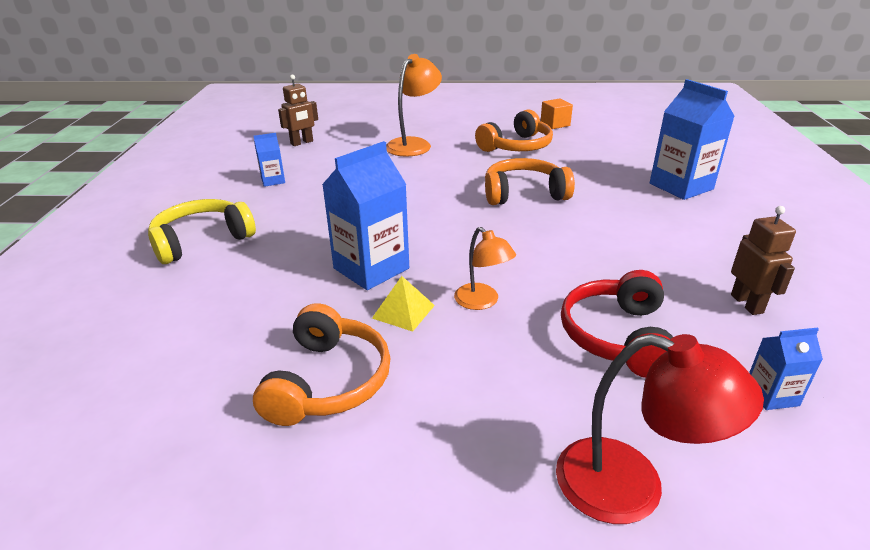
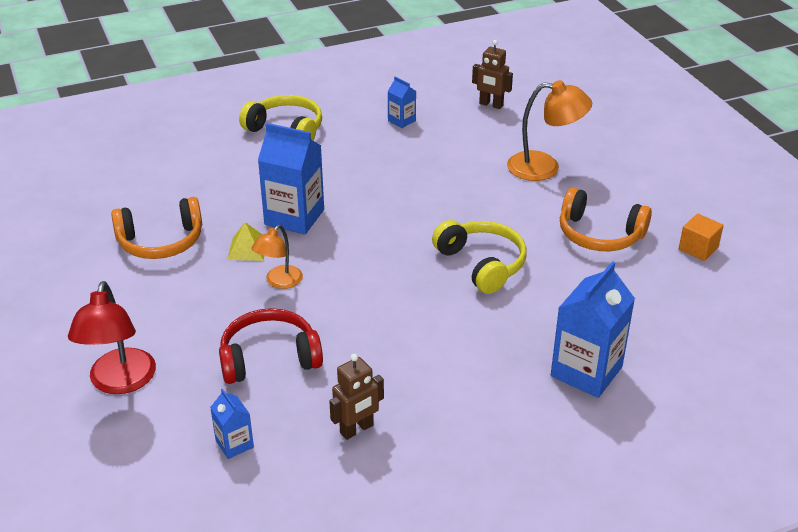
camera: 65 degrees right, 5 degrees up
orange headphones [485,158,575,205] -> yellow headphones [432,220,527,294]

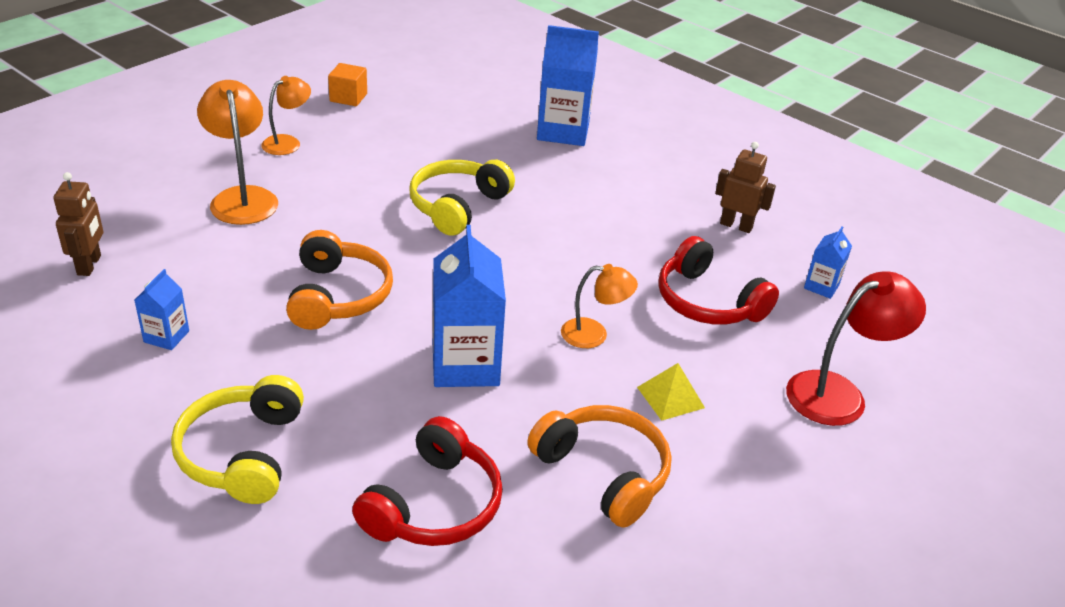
camera: 120 degrees left, 0 degrees up
yellow pyramid [227,222,264,261] -> yellow pyramid moved to [637,363,705,421]
orange headphones [560,188,652,251] -> orange headphones moved to [286,230,393,330]
none -> orange lamp [261,76,311,155]
none -> red headphones [352,416,503,546]

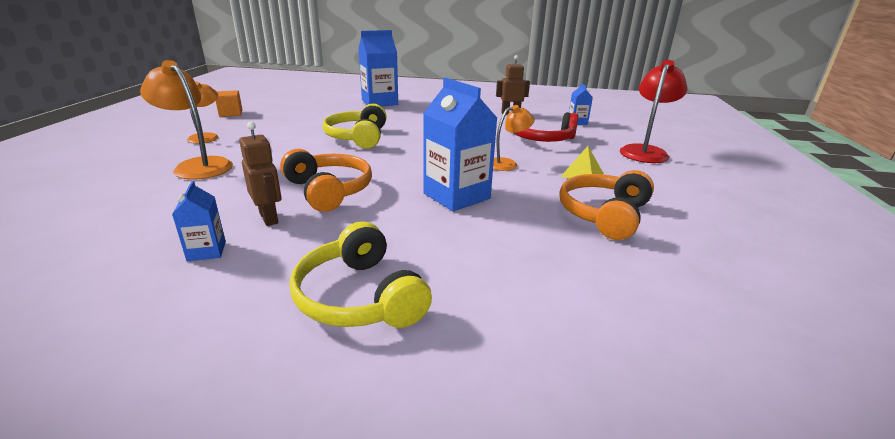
camera: 30 degrees left, 10 degrees down
brown robot [53,172,103,276] -> brown robot moved to [239,122,281,226]
red headphones [352,416,503,546] -> none
orange headphones [527,405,671,527] -> orange headphones turned 75 degrees counterclockwise [559,170,654,240]

